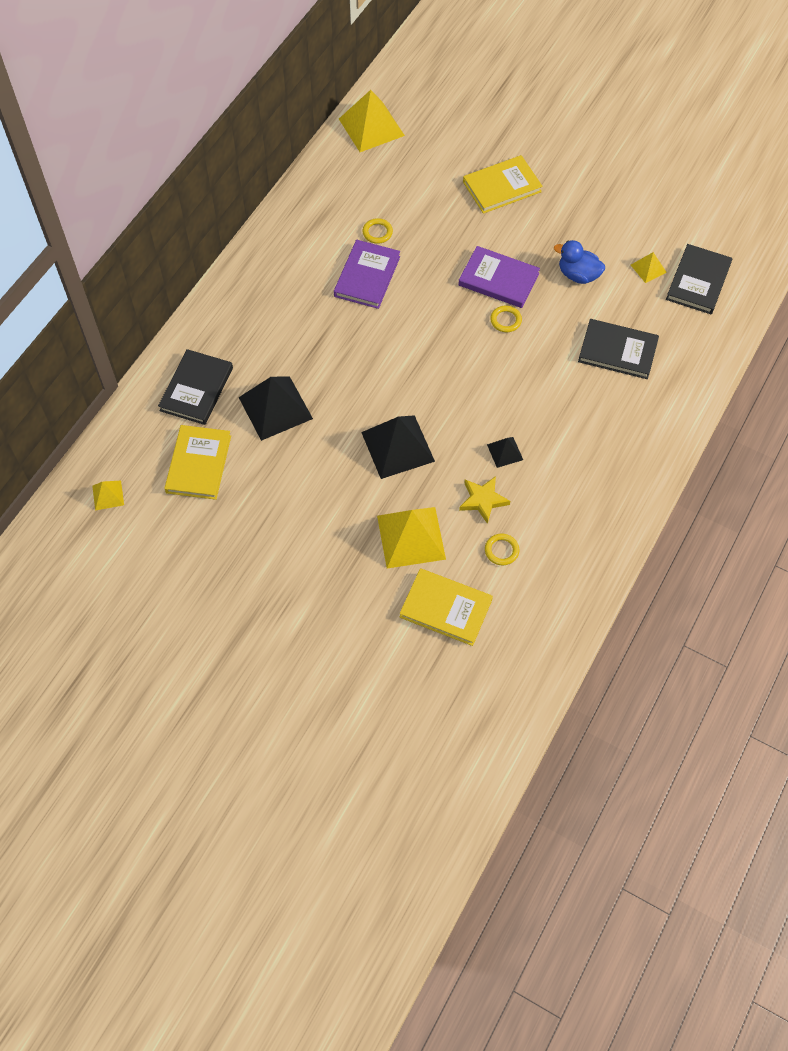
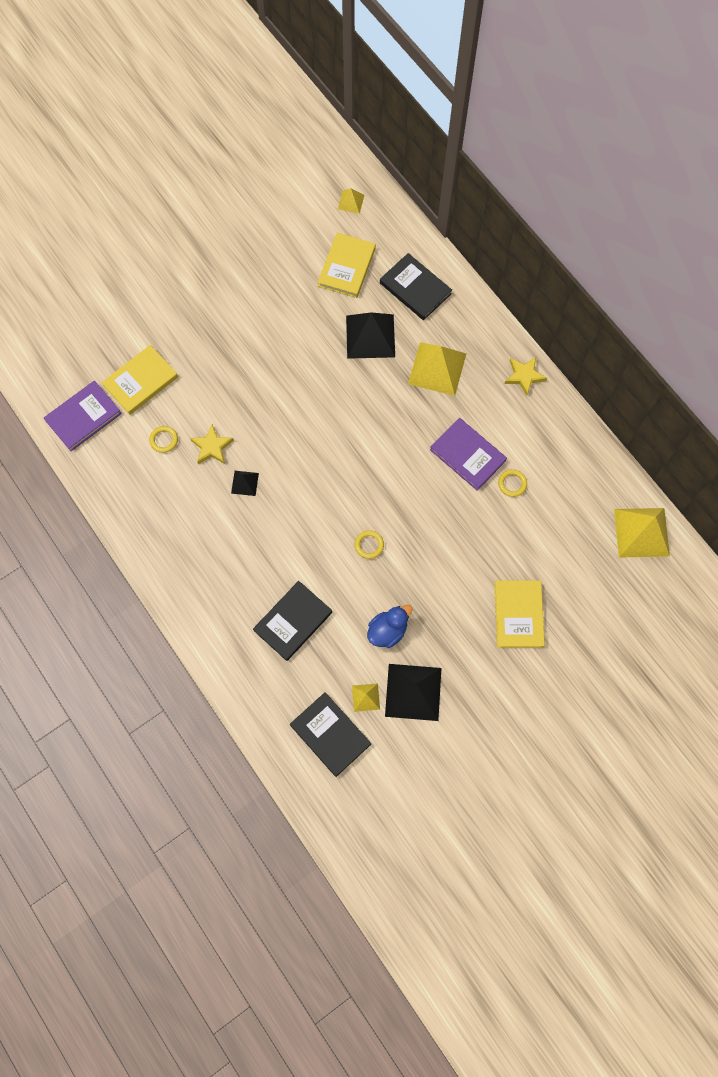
camera: 115 degrees right, 10 degrees up
yellow book [164,425,231,500] -> yellow book turned 75 degrees clockwise [318,233,376,298]
black pyramid [361,415,435,479] -> black pyramid moved to [385,664,442,721]
yellow pyramid [377,507,446,569] -> yellow pyramid moved to [408,342,466,396]
purple book [458,246,540,308] -> purple book moved to [44,381,122,451]
none -> yellow star [504,357,547,396]

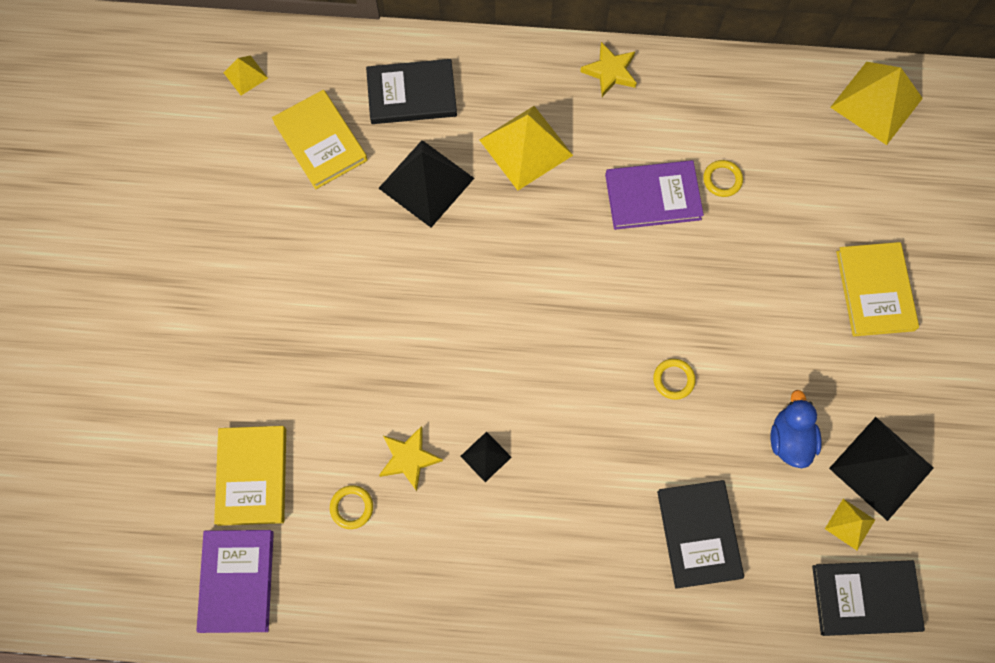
camera: 50 degrees left, 0 degrees up
yellow book [494,580,545,648] -> yellow book turned 45 degrees clockwise [836,242,919,337]

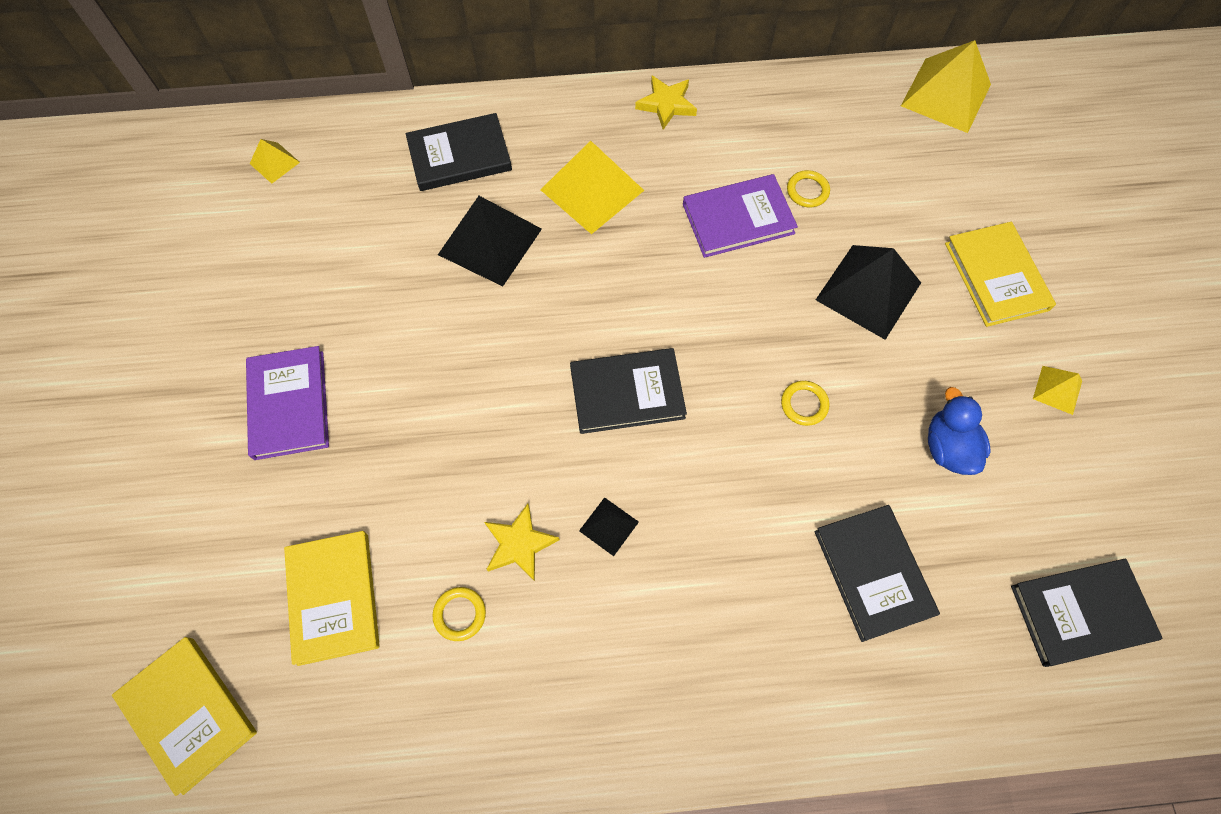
camera: 10 degrees left, 5 degrees down
purple book [196,530,274,633] -> purple book moved to [246,346,329,460]
yellow book [272,90,368,189] -> yellow book moved to [112,637,257,796]
yellow pyramid [825,499,875,550] -> yellow pyramid moved to [1033,366,1082,415]
black pyramid [829,417,934,521] -> black pyramid moved to [816,245,921,340]
none -> black book [570,348,687,434]

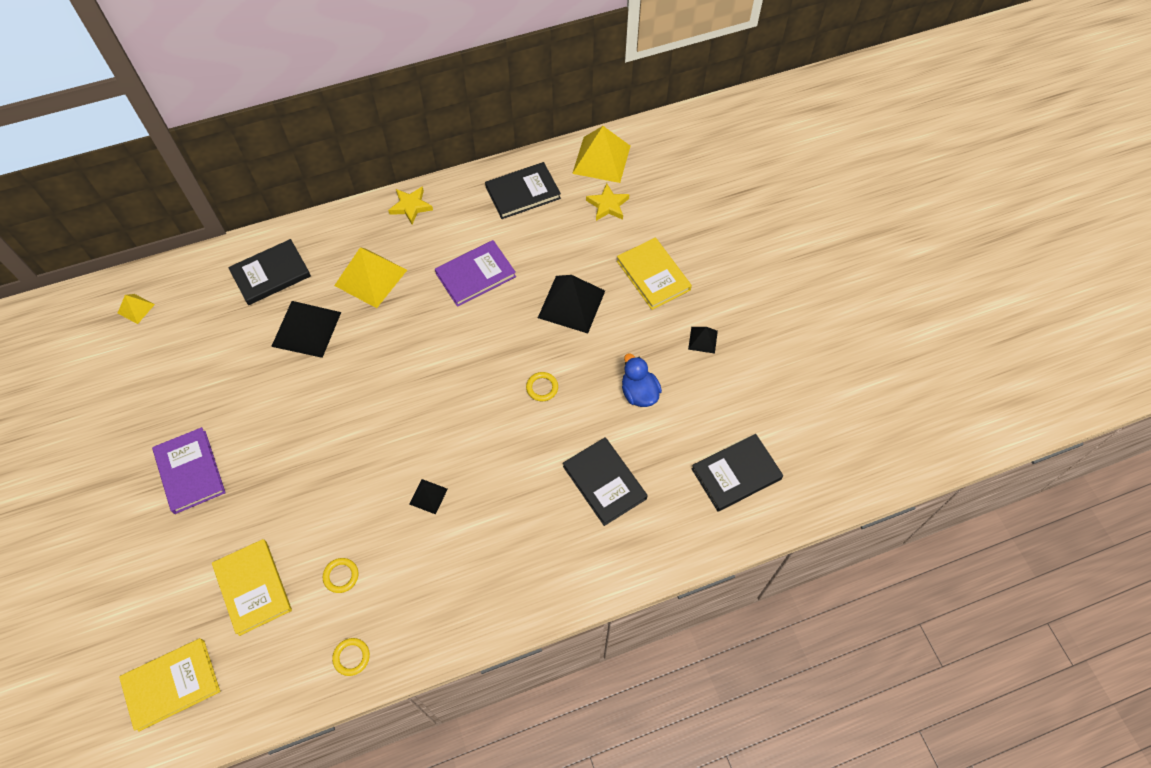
camera: 15 degrees left, 5 degrees down
yellow book [112,637,257,796] -> yellow book turned 60 degrees counterclockwise [119,638,220,732]
yellow star [484,504,560,581] -> yellow star moved to [586,183,629,221]
black book [570,348,687,434] -> black book moved to [485,162,561,219]
yellow ring [787,170,830,207] -> yellow ring moved to [332,638,370,676]
yellow pyramid [1033,366,1082,415] -> black pyramid [688,327,718,354]

